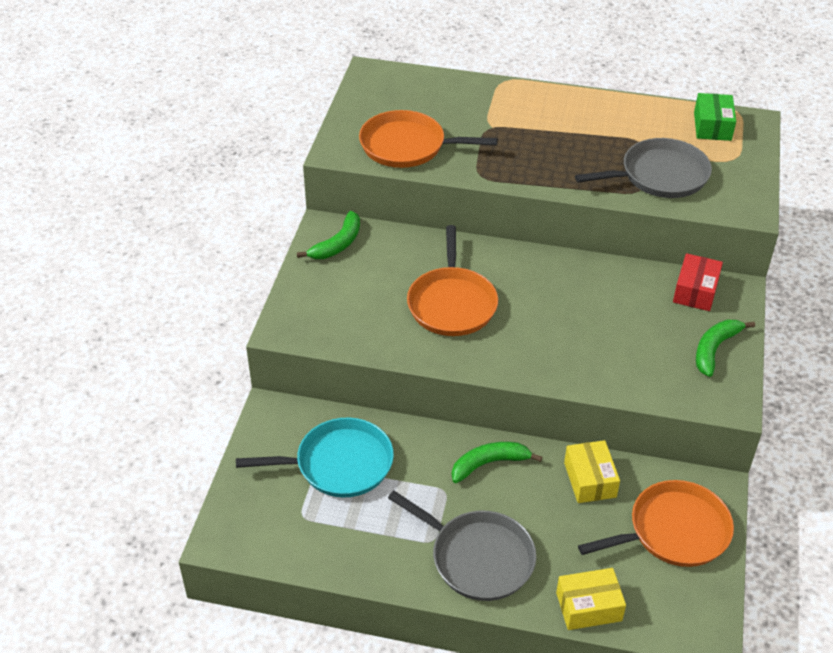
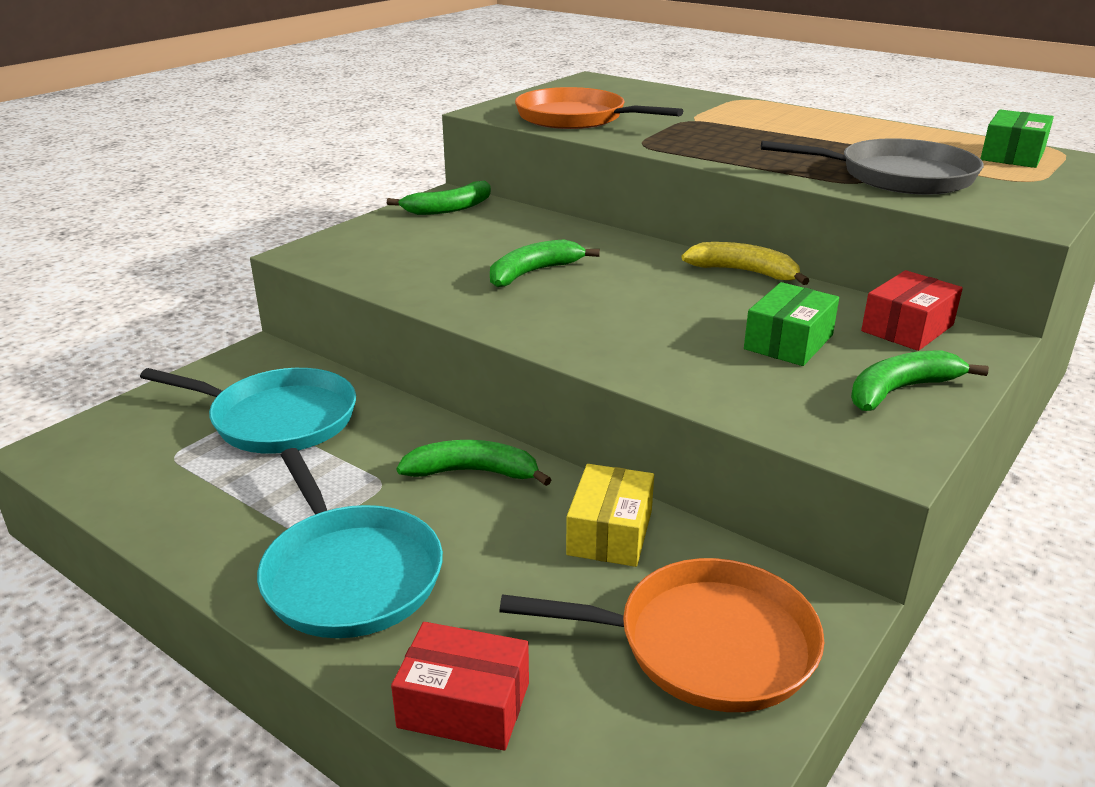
camera: 25 degrees right, 15 degrees down
grey pan [388,491,536,601] -> turquoise pan [257,448,443,638]
orange pan [407,225,498,336] -> green banana [490,239,600,287]
yellow box [556,568,626,630] -> red box [391,622,529,751]
none -> yellow banana [681,242,809,285]
none -> green box [744,282,839,366]

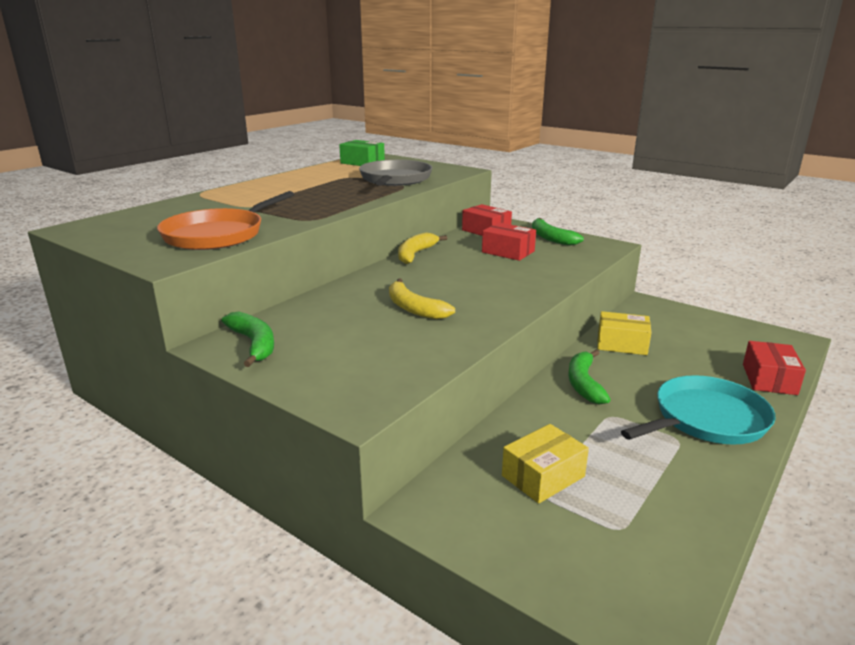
camera: 90 degrees left, 5 degrees down
turquoise pan [140,368,356,454] -> yellow box [502,424,589,503]
green banana [490,239,600,287] -> yellow banana [389,278,455,320]
orange pan [499,558,825,712] -> none
green box [744,282,839,366] -> red box [482,223,536,261]

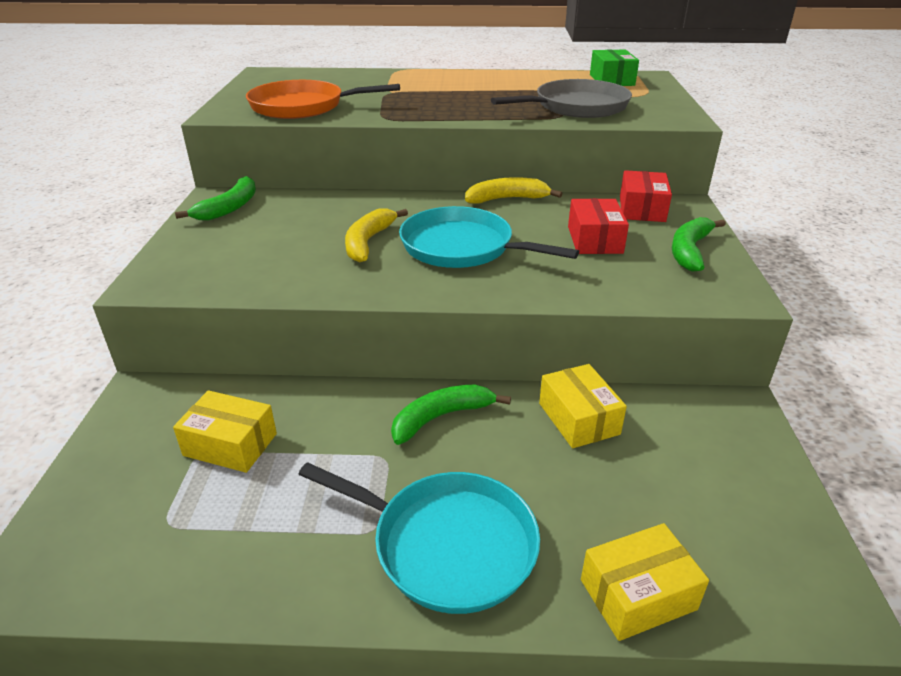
camera: 55 degrees right, 10 degrees up
red box [743,341,806,395] -> yellow box [581,523,709,641]
none -> turquoise pan [399,206,579,268]

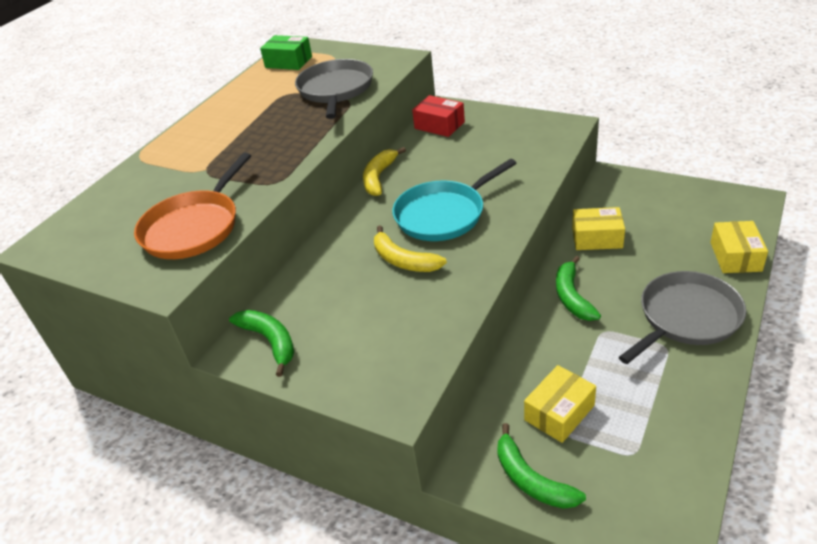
camera: 60 degrees left, 5 degrees up
turquoise pan [298,462,540,614] -> grey pan [619,271,746,364]
red box [568,198,629,254] -> none
green banana [672,217,726,272] -> green banana moved to [497,423,586,509]

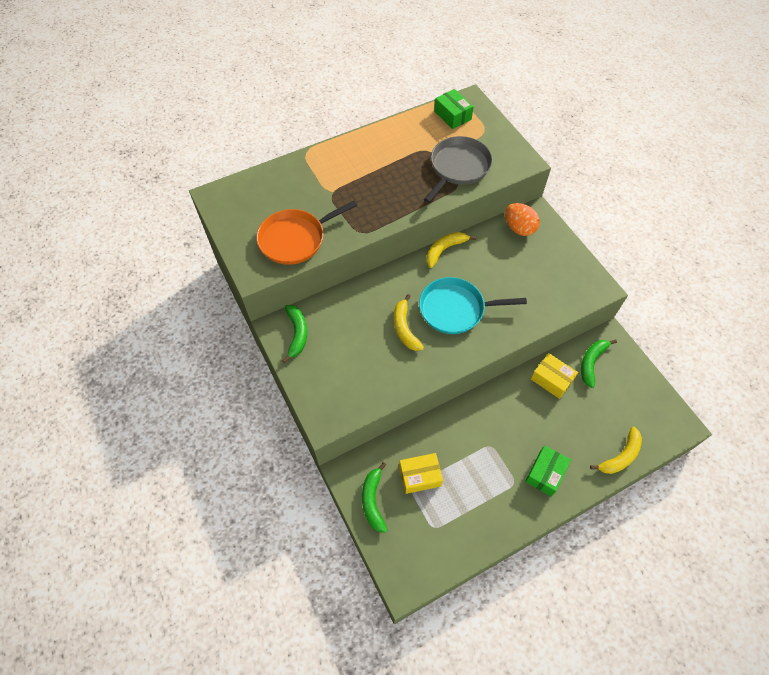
camera: 30 degrees right, 20 degrees up
red box [412,95,465,137] -> orange egg [505,203,540,236]
green banana [556,256,601,321] -> green banana moved to [581,340,617,388]
grey pan [619,271,746,364] -> green box [525,445,571,497]
yellow box [710,221,768,273] -> yellow banana [590,427,642,474]

